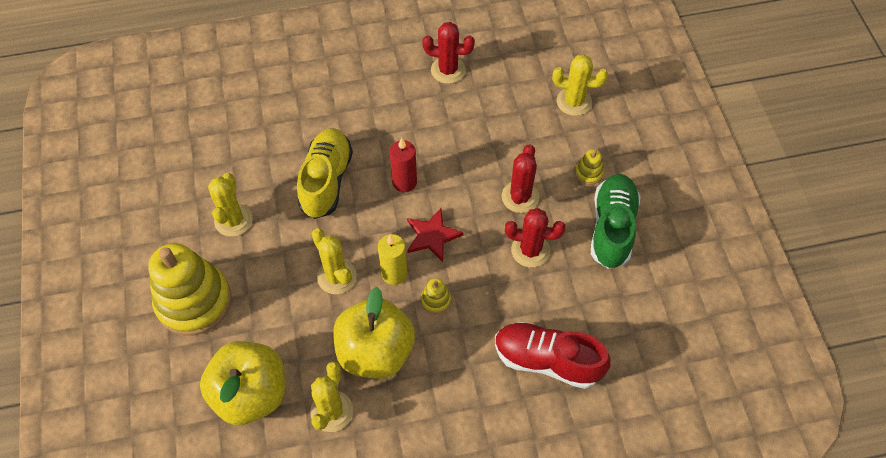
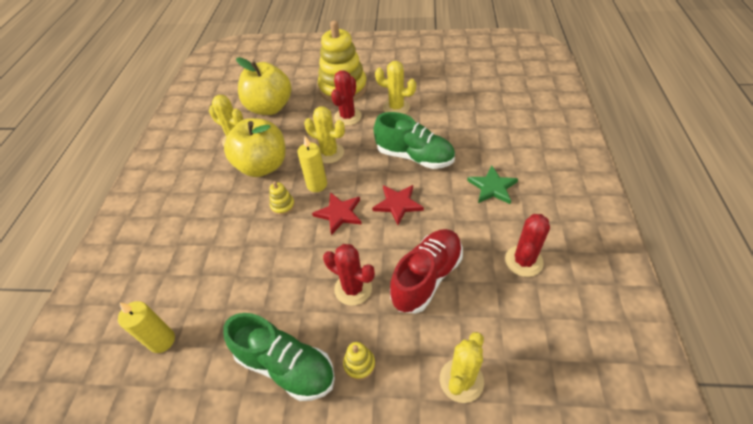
camera: 110 degrees right, 10 degrees down
yellow shoe [297,128,353,219] -> green shoe [374,112,455,169]
yellow cactus [312,228,357,294] -> yellow cactus turned 45 degrees clockwise [304,106,345,163]
red candle [390,138,417,192] -> red star [372,185,424,225]
red shoe [495,322,610,389] -> red shoe moved to [390,229,463,314]
red cactus [505,208,566,267] -> red cactus moved to [331,70,362,126]
none -> yellow candle [118,301,175,353]
none -> green star [467,166,518,204]

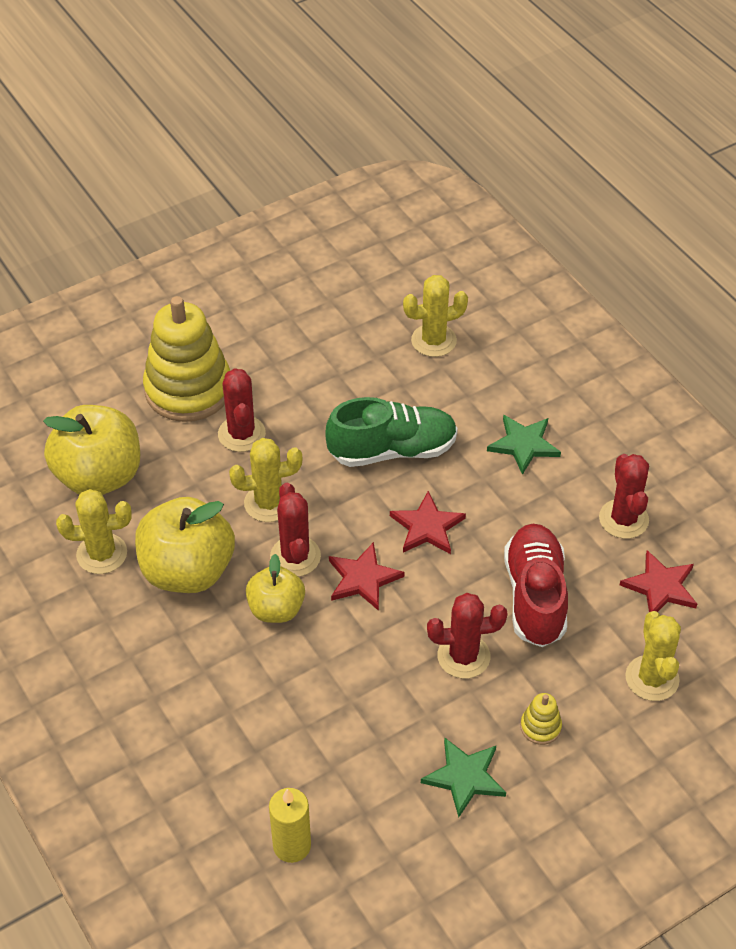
camera: 40 degrees left, 0 degrees up
green shoe [223,313,335,401] -> green star [421,738,506,818]
yellow stacking toy [269,181,295,215] -> yellow apple [246,554,305,623]
yellow candle [297,136,327,192] -> red cactus [270,483,321,577]
yellow cactus [375,61,416,114] -> yellow cactus moved to [403,275,468,357]
none -> red star [620,550,697,612]

